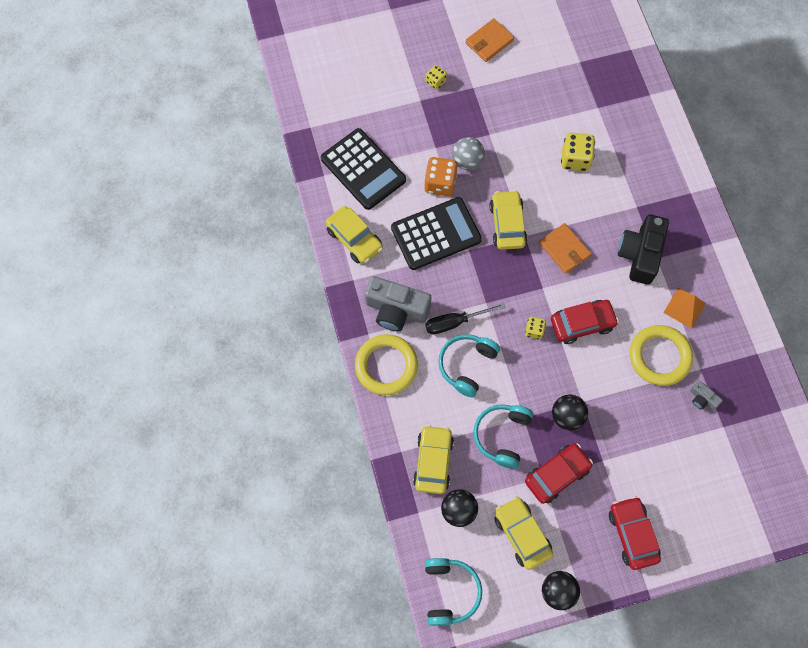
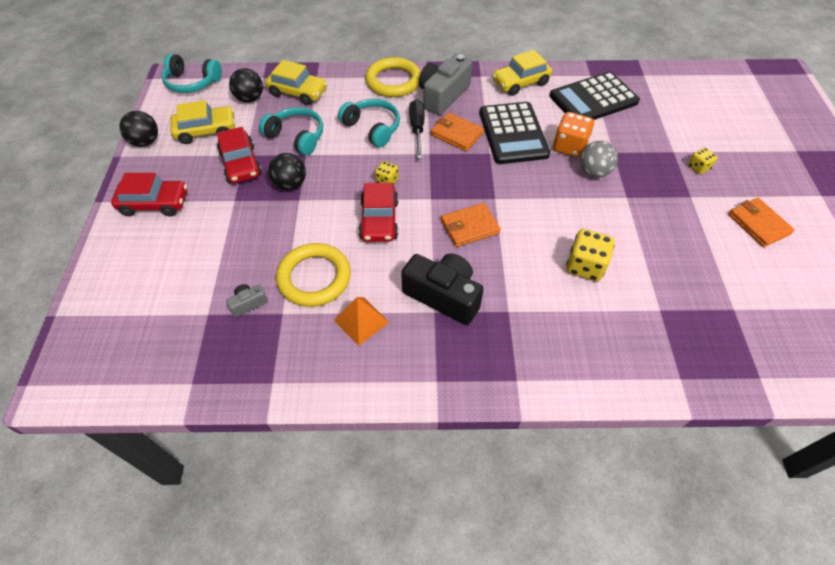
camera: 105 degrees right, 15 degrees down
yellow car [490,190,527,250] -> none
none -> orange wallet [431,112,484,151]

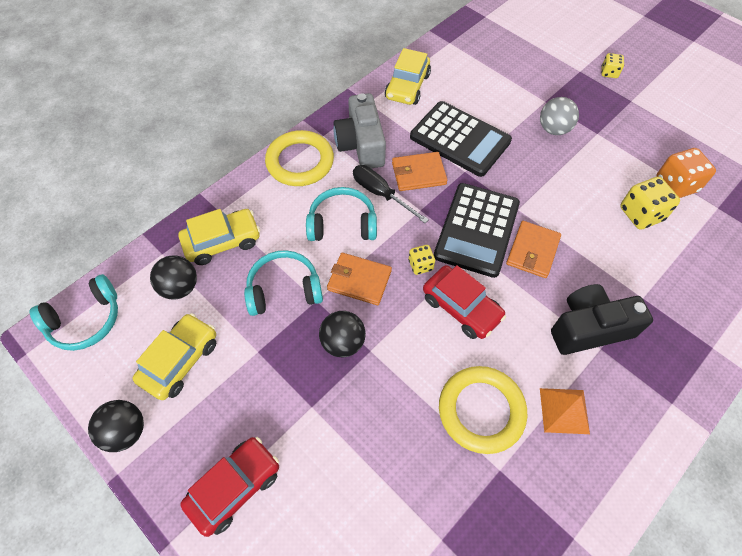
camera: 45 degrees left, 5 degrees up
red car [217,127,262,183] -> none
grey camera [226,284,268,317] -> none
black calculator [550,71,640,120] -> black calculator moved to [434,183,520,278]
orange dice [553,112,594,158] -> orange dice moved to [656,148,716,198]
orange wallet [728,198,795,247] -> orange wallet moved to [327,253,392,305]

